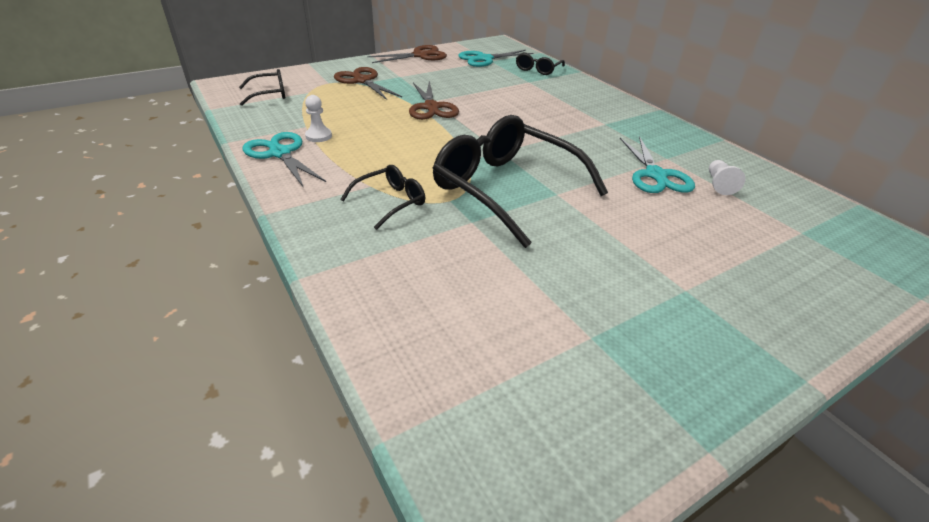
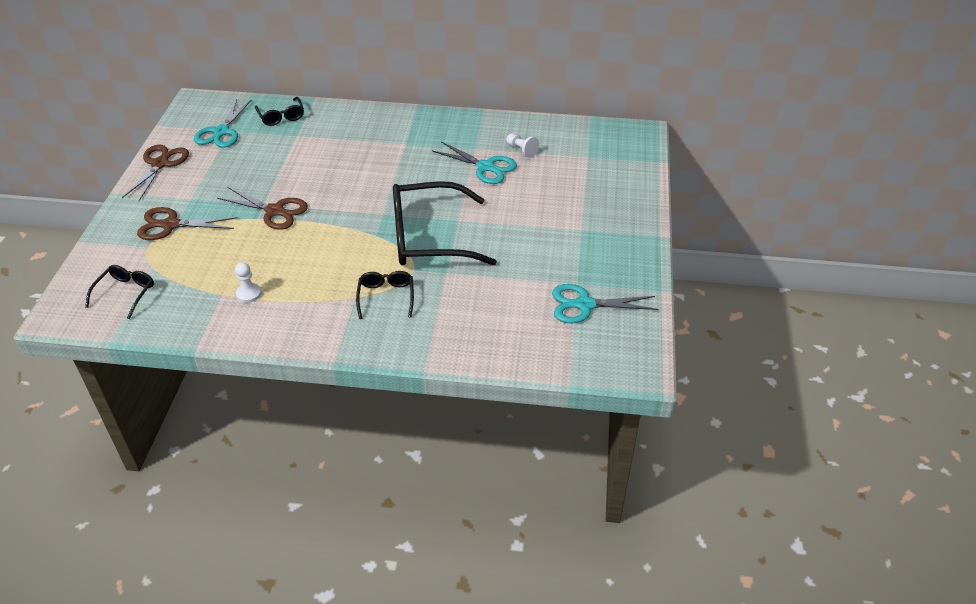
camera: 50 degrees left, 5 degrees up
turquoise scissors [243,132,326,188] -> turquoise scissors moved to [552,284,658,323]

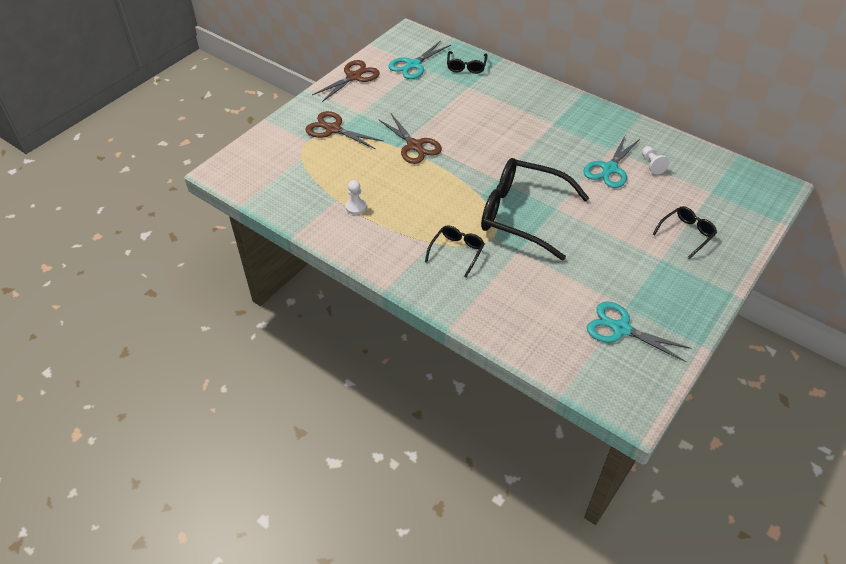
camera: 30 degrees right, 5 degrees up
black glasses [85,265,154,319] -> black glasses moved to [653,206,717,259]
turquoise scissors [432,141,517,184] -> turquoise scissors turned 60 degrees clockwise [584,134,640,188]

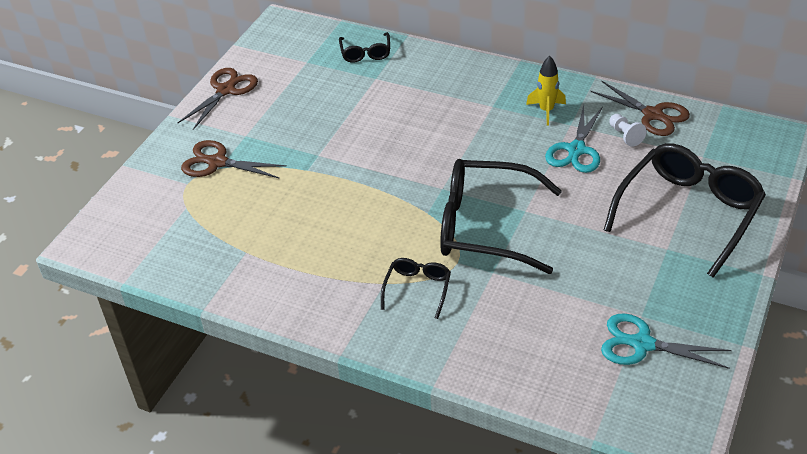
camera: 10 degrees left, 5 degrees down
white pawn [345,180,367,215] -> none
brown scissors [378,114,442,164] -> brown scissors moved to [590,81,690,136]
turquoise scissors [388,41,451,79] -> none
black glasses [653,206,717,259] -> black glasses [604,143,766,278], size x2.11
none -> yellow rocket [526,56,566,125]

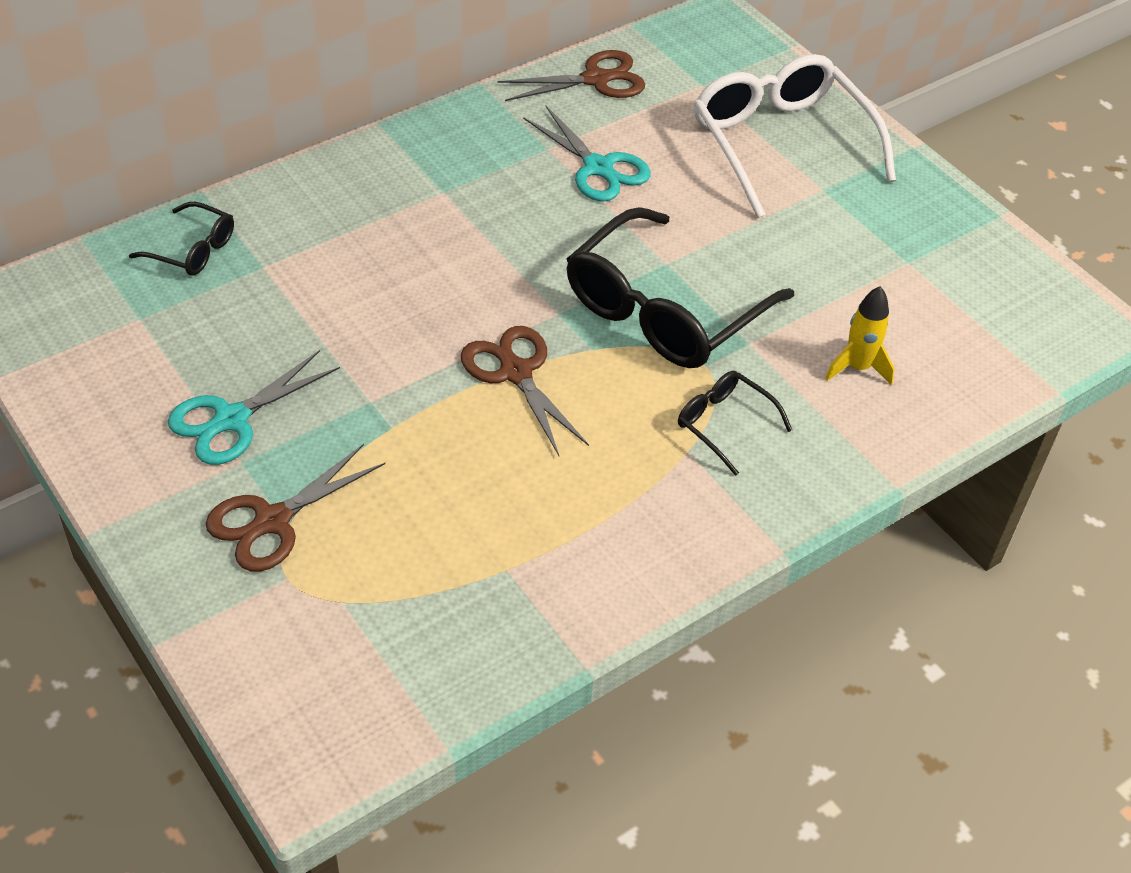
camera: 65 degrees left, 5 degrees up
brown scissors [178,68,258,130] -> brown scissors moved to [460,326,589,456]
yellow rocket [526,56,566,125] -> yellow rocket moved to [825,286,895,385]
turquoise scissors [601,313,732,369] -> turquoise scissors moved to [168,350,340,465]
black glasses [604,143,766,278] -> white glasses [694,54,896,218]
white pawn [609,114,647,147] -> none

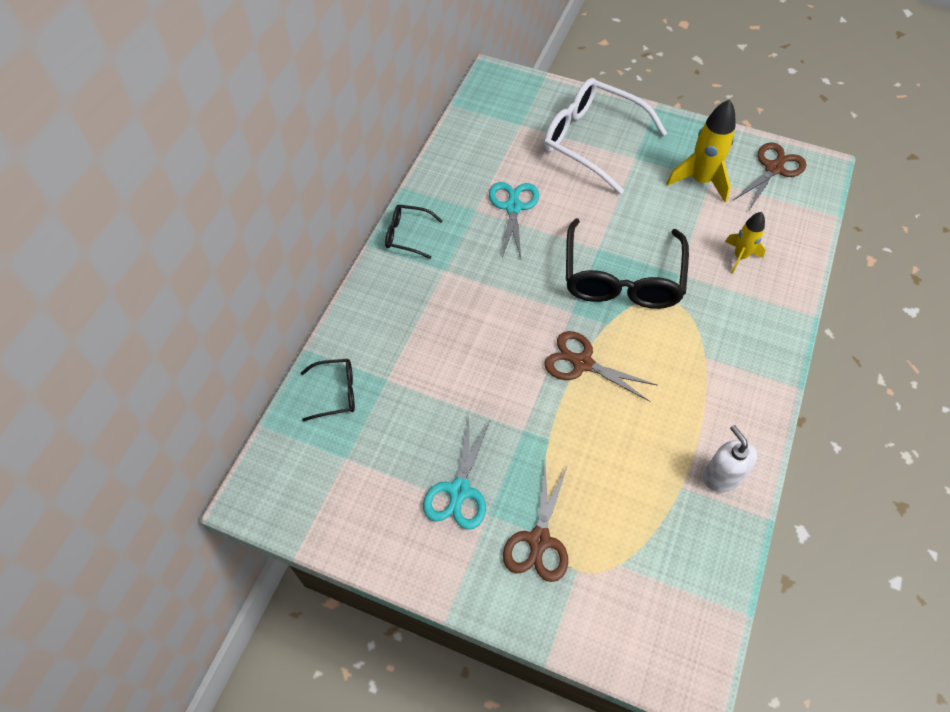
camera: 30 degrees left, 10 degrees up
brown scissors [498,50,645,101] -> brown scissors moved to [734,142,806,210]
turquoise scissors [523,106,650,202] -> turquoise scissors turned 105 degrees counterclockwise [489,182,539,259]
black glasses [678,371,792,476] -> black glasses moved to [385,205,442,259]
none -> yellow rocket [666,99,736,203]
none -> white soap dispenser [703,425,757,492]

